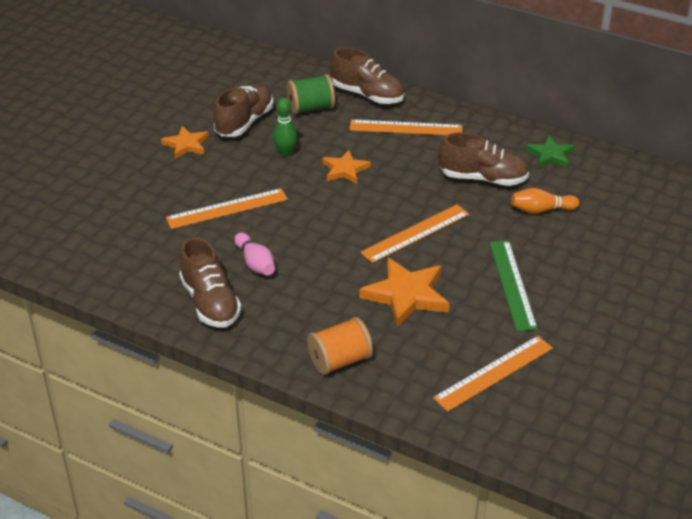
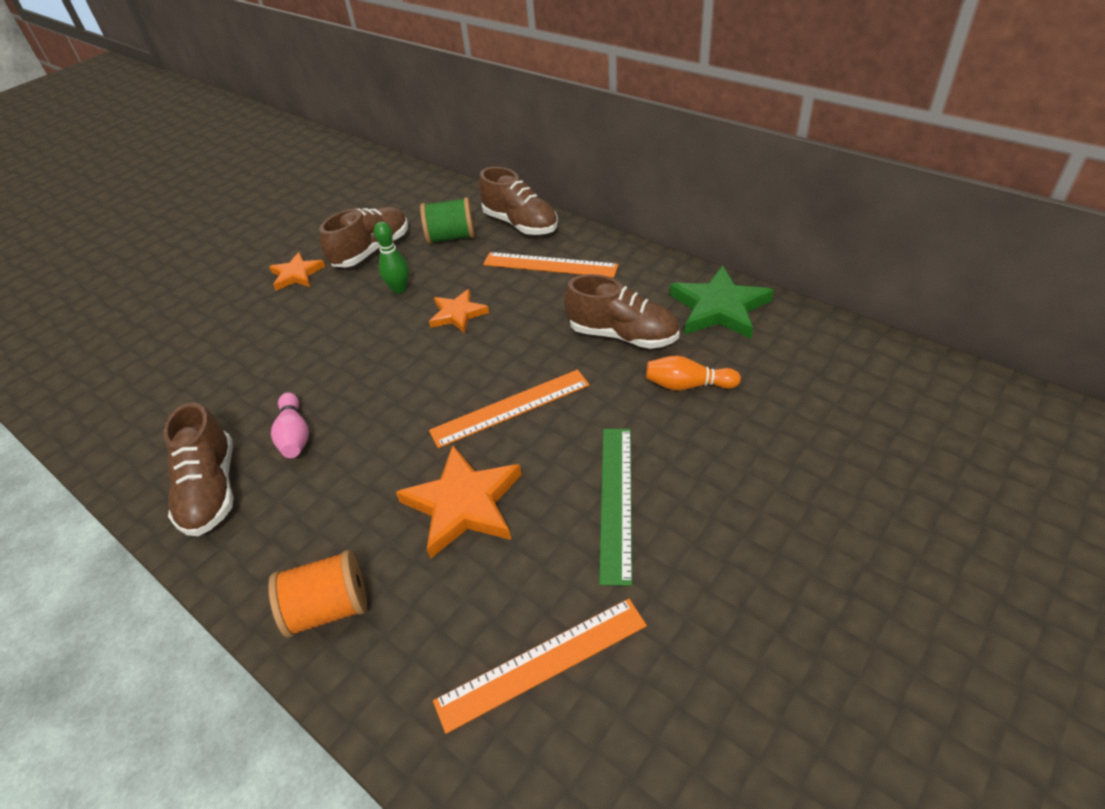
camera: 15 degrees right, 5 degrees up
orange ruler [166,188,288,229] -> none
green star [526,136,575,168] -> green star [670,265,774,339], size x1.63

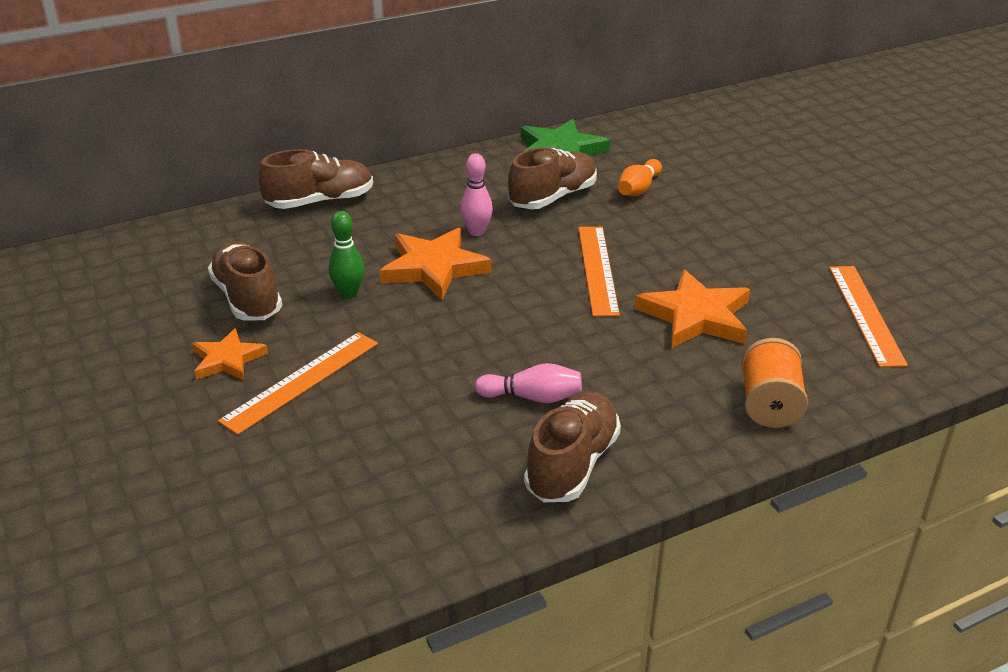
camera: 70 degrees left, 10 degrees down
brown shoe [163,402,233,536] -> brown shoe turned 75 degrees counterclockwise [524,392,621,502]
green spool [420,197,475,244] -> none
orange star [429,289,489,333] -> orange star [380,228,492,300], size x1.63
orange ruler [483,252,618,278] -> orange ruler moved to [218,332,378,435]
green ruler [599,429,632,586] -> none
none -> pink bowling pin [460,153,493,236]

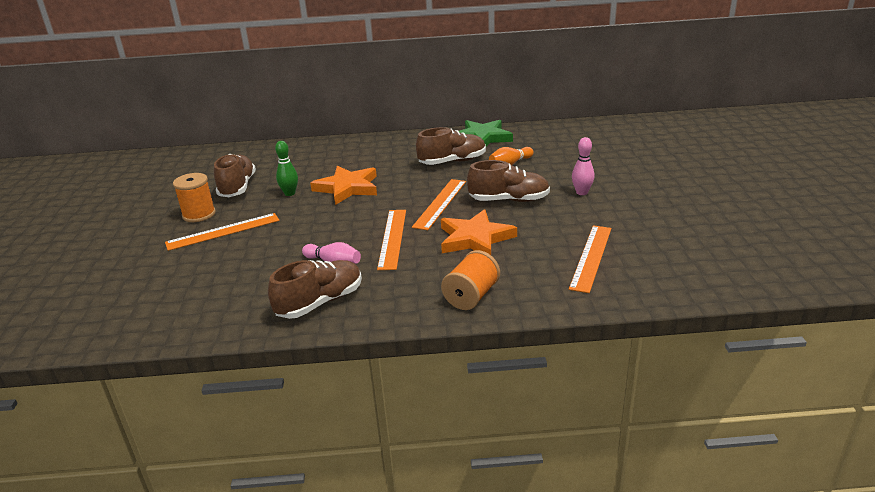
camera: 25 degrees right, 5 degrees down
orange star [192,328,268,381] -> orange spool [173,173,216,222]
brown shoe [259,149,373,209] -> brown shoe moved to [467,160,550,202]
pink bowling pin [460,153,493,236] -> pink bowling pin moved to [572,137,595,195]
none -> orange ruler [377,210,406,270]

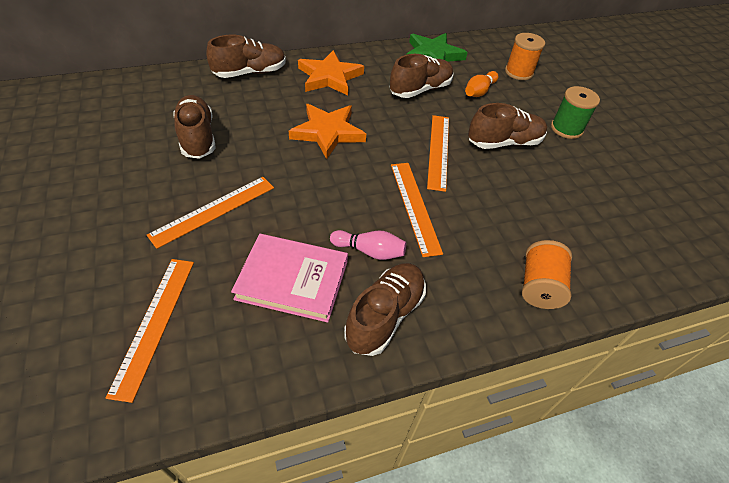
camera: 20 degrees left, 20 degrees up
orange spool [173,173,216,222] -> orange spool moved to [505,33,545,80]
green bowling pin [275,141,298,196] -> none
orange star [441,209,517,255] -> orange star moved to [298,50,364,96]
orange ruler [569,225,611,293] -> orange ruler moved to [106,259,194,403]
pink bowling pin [572,137,595,195] -> green spool [551,86,600,139]
none -> brown shoe [207,35,286,78]
none -> pink book [231,234,348,323]

